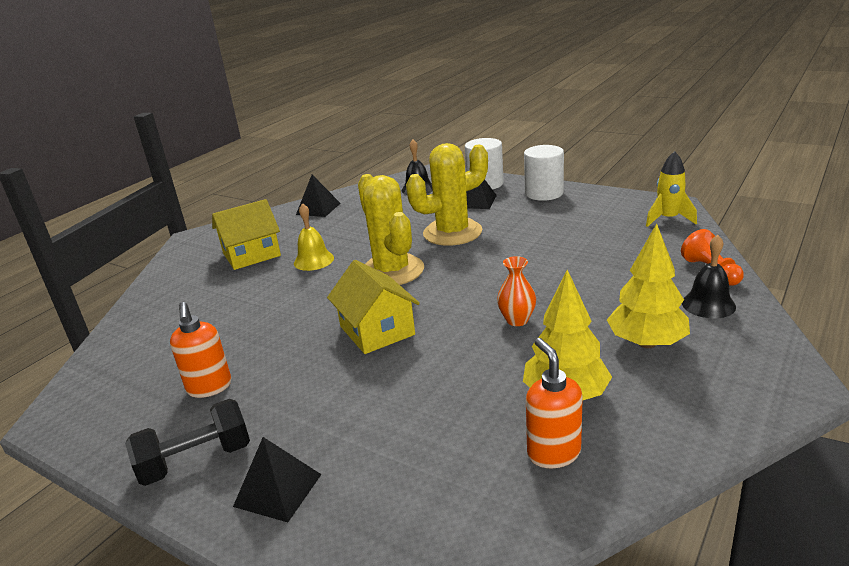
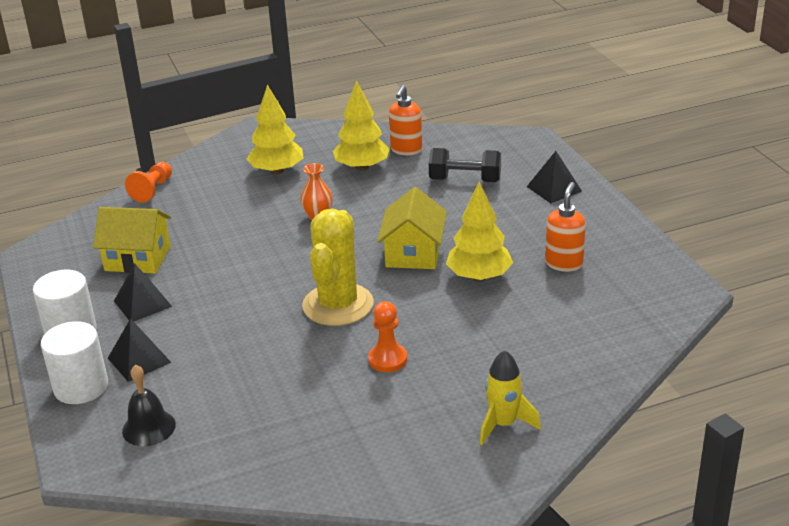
camera: 145 degrees left, 5 degrees up
black dumbbell [125,399,250,486] -> black dumbbell moved to [429,148,501,182]
yellow house [212,199,281,270] -> yellow house moved to [93,207,171,274]
yellow bell [294,203,334,271] -> orange pawn [368,301,407,372]
black pyramid [296,175,341,217] -> black pyramid moved to [114,263,172,321]
yellow cactus [406,143,488,246] -> none
yellow rocket [646,151,697,227] -> yellow rocket moved to [480,350,541,445]
black bell [682,235,736,319] -> none
none -> yellow tree [446,182,513,281]

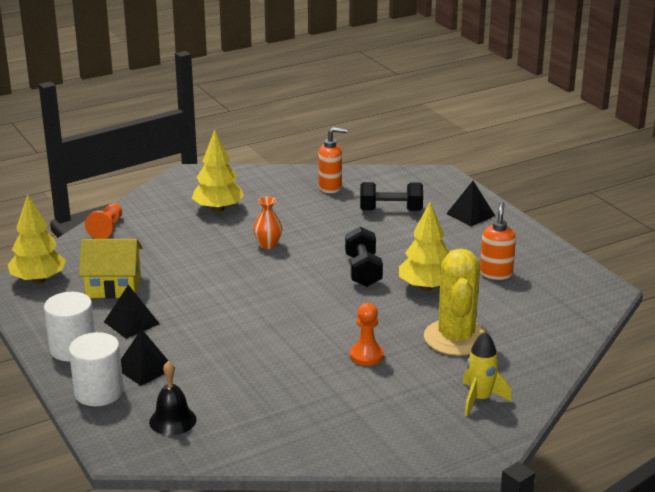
camera: 10 degrees left, 5 degrees down
yellow cactus [302,209,374,326] -> yellow cactus moved to [424,249,488,356]
yellow tree [333,80,390,171] -> yellow tree moved to [8,194,66,284]
yellow house [377,187,447,269] -> black dumbbell [345,227,383,287]
orange soap dispenser [389,85,422,155] -> orange soap dispenser turned 105 degrees counterclockwise [318,127,347,193]

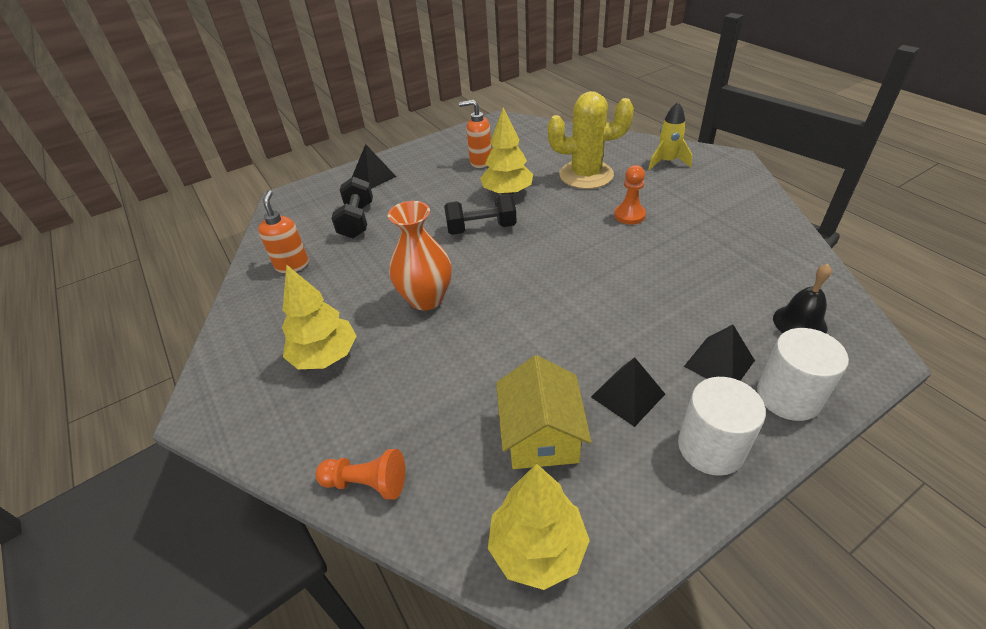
camera: 90 degrees left, 15 degrees up
orange vase [253,196,282,249] -> orange vase [388,201,452,310], size x1.73

